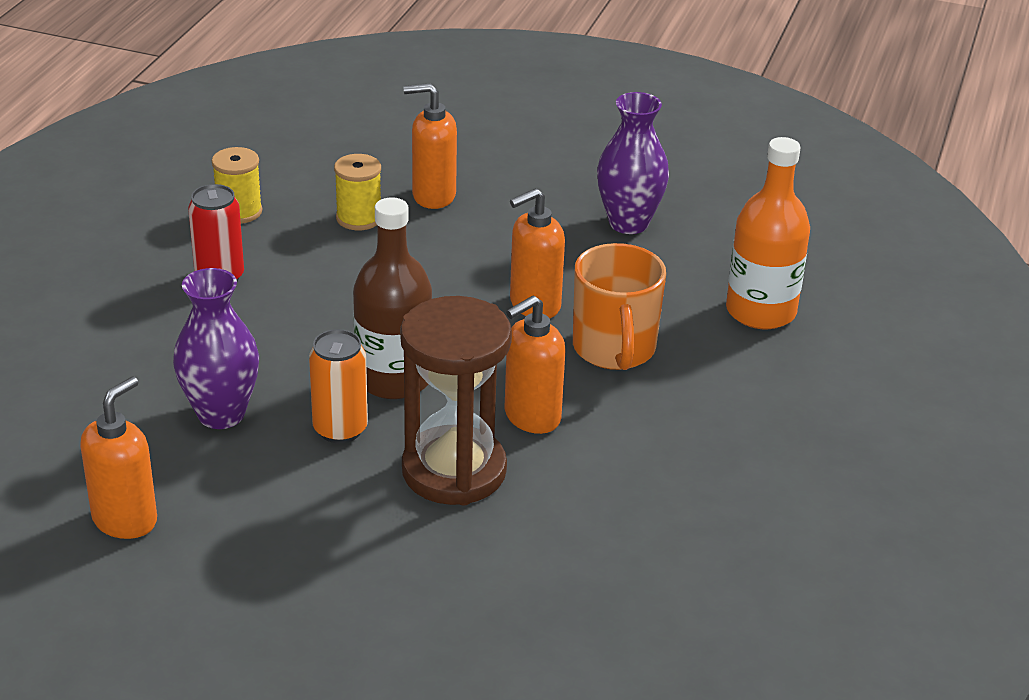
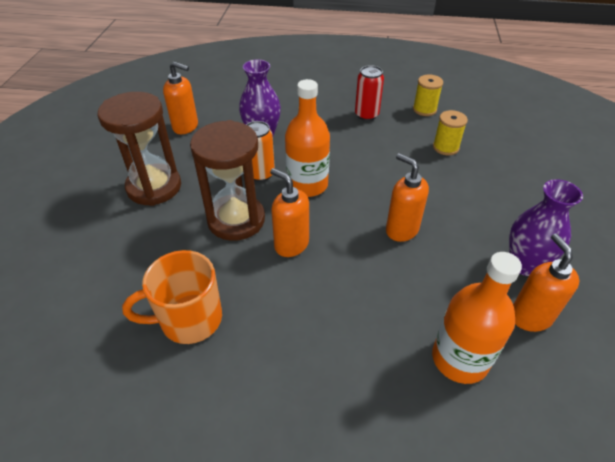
camera: 80 degrees right, 10 degrees up
brown bottle [353,197,432,399] -> orange bottle [285,79,330,197]
orange soap dispenser [404,83,457,209] -> orange soap dispenser moved to [513,233,579,332]
orange mug [573,243,666,370] -> orange mug moved to [122,250,222,344]
none -> brown hourglass [98,92,181,206]

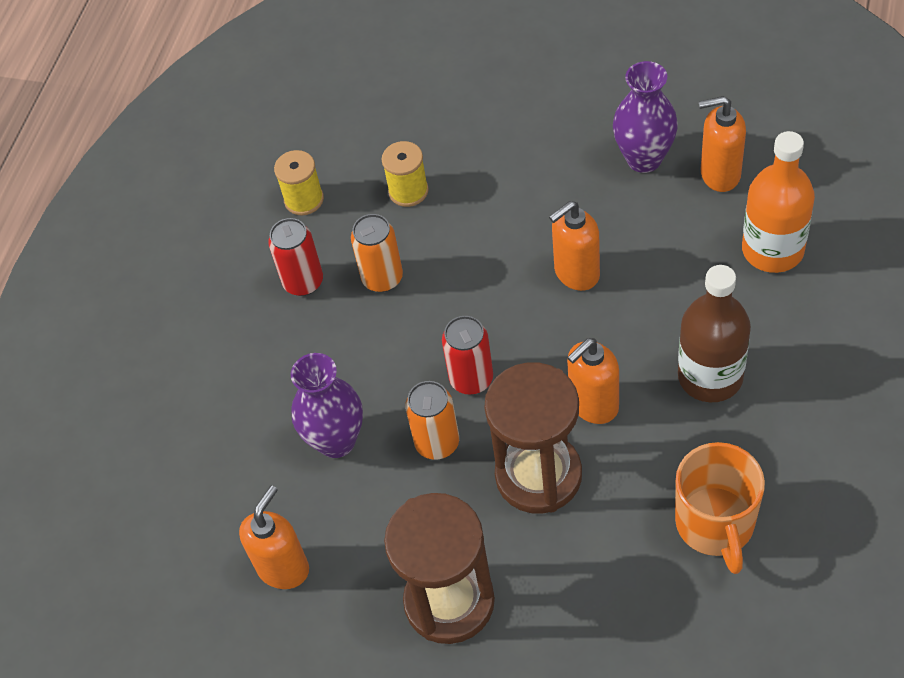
camera: 75 degrees left, 10 degrees up
orange bottle [285,79,330,197] -> red can [442,316,493,395]
none -> orange can [351,214,403,292]
none -> brown bottle [678,265,751,402]

